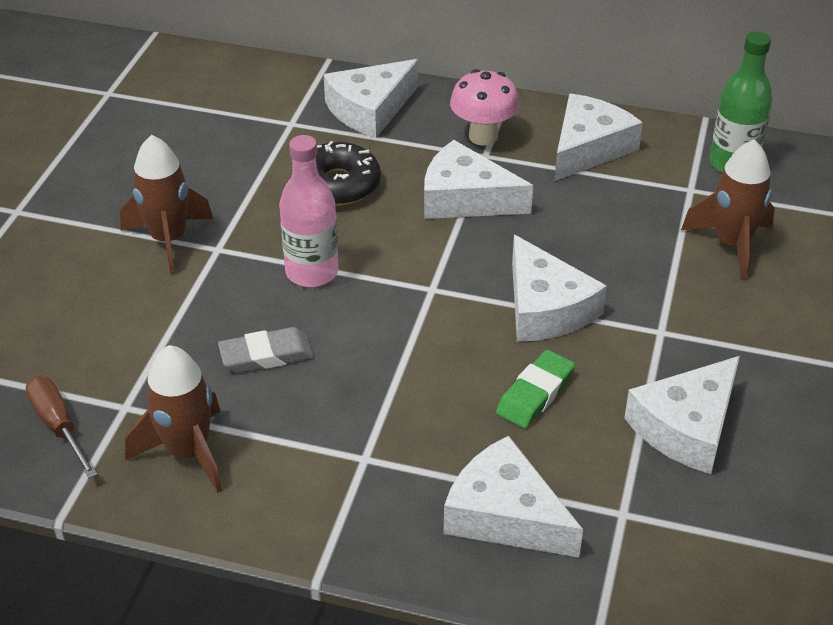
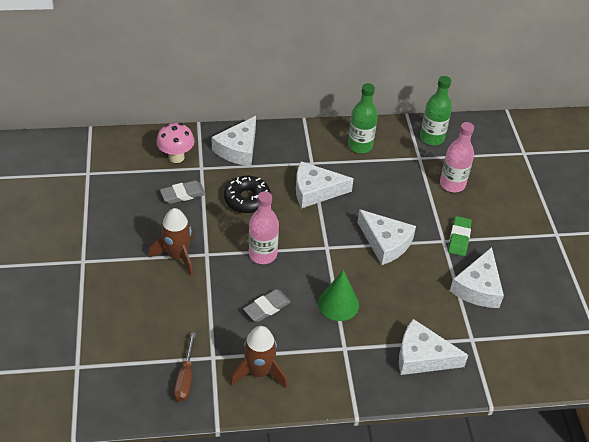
camera: 25 degrees left, 5 degrees up
brown screwdriver [26,376,98,478] -> brown screwdriver turned 120 degrees counterclockwise [174,332,196,402]
pink mushroom [450,69,519,146] -> pink mushroom moved to [156,123,194,163]
green eraser [496,350,575,428] -> green eraser moved to [448,216,472,256]
white cheese [554,94,643,181] -> green bottle [348,83,378,153]
brown rocket [681,140,775,280] -> pink bottle [440,122,474,192]
none -> grey eraser [160,180,206,204]
none -> green cone [318,270,359,321]

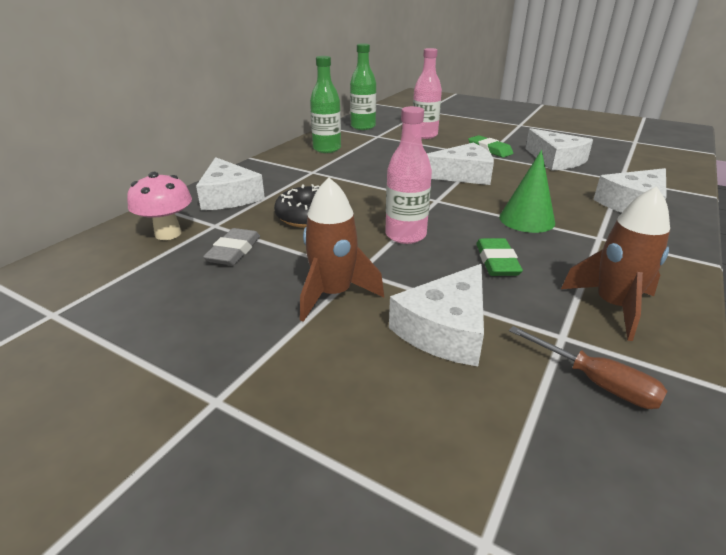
camera: 50 degrees left, 15 degrees down
grey eraser [243,289,291,322] -> green eraser [476,238,523,276]
white cheese [296,161,354,208] -> white cheese moved to [389,264,484,366]

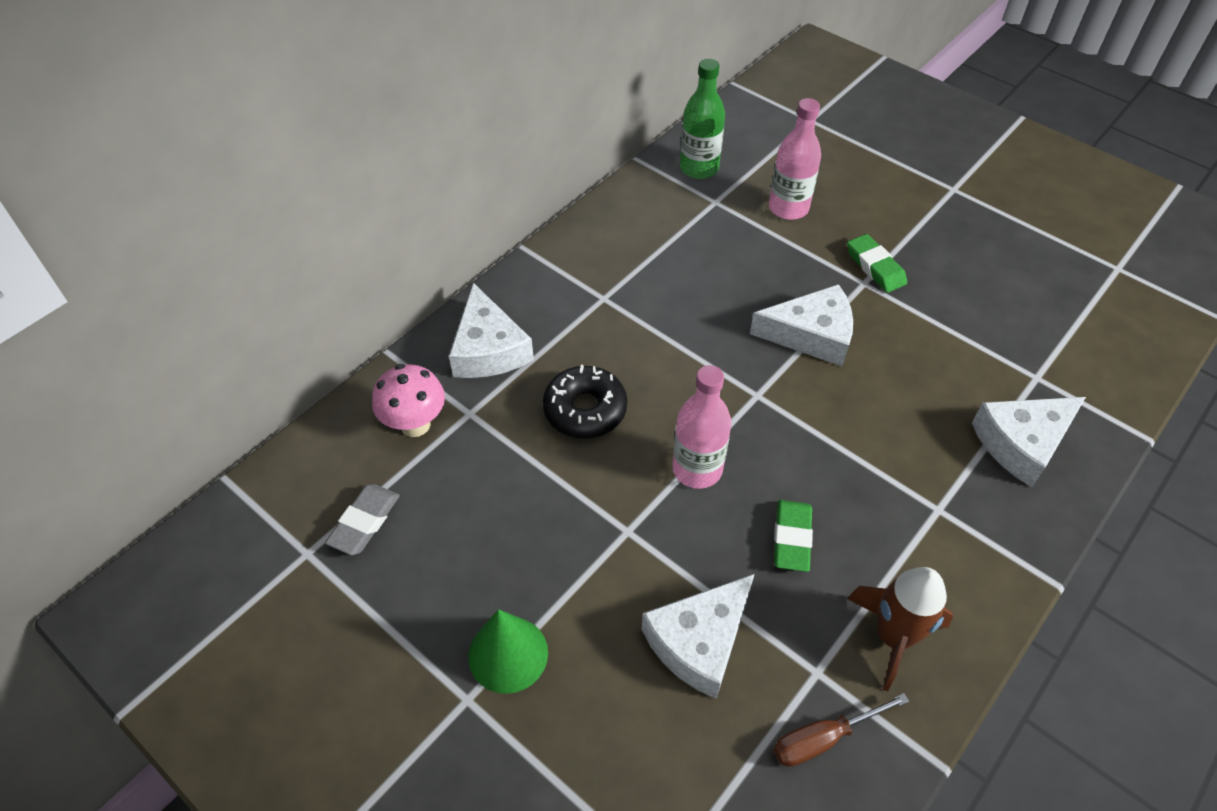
camera: 10 degrees right, 20 degrees up
grey eraser [203,228,260,265] -> grey eraser moved to [325,484,400,555]
brown rocket [300,178,384,322] -> none
green bottle [310,56,341,153] -> none
green cone [499,150,555,233] -> green cone moved to [468,609,548,694]
brown screwdriver [509,326,668,409] -> brown screwdriver turned 105 degrees clockwise [774,693,909,767]
white cheese [525,128,593,171] -> none

